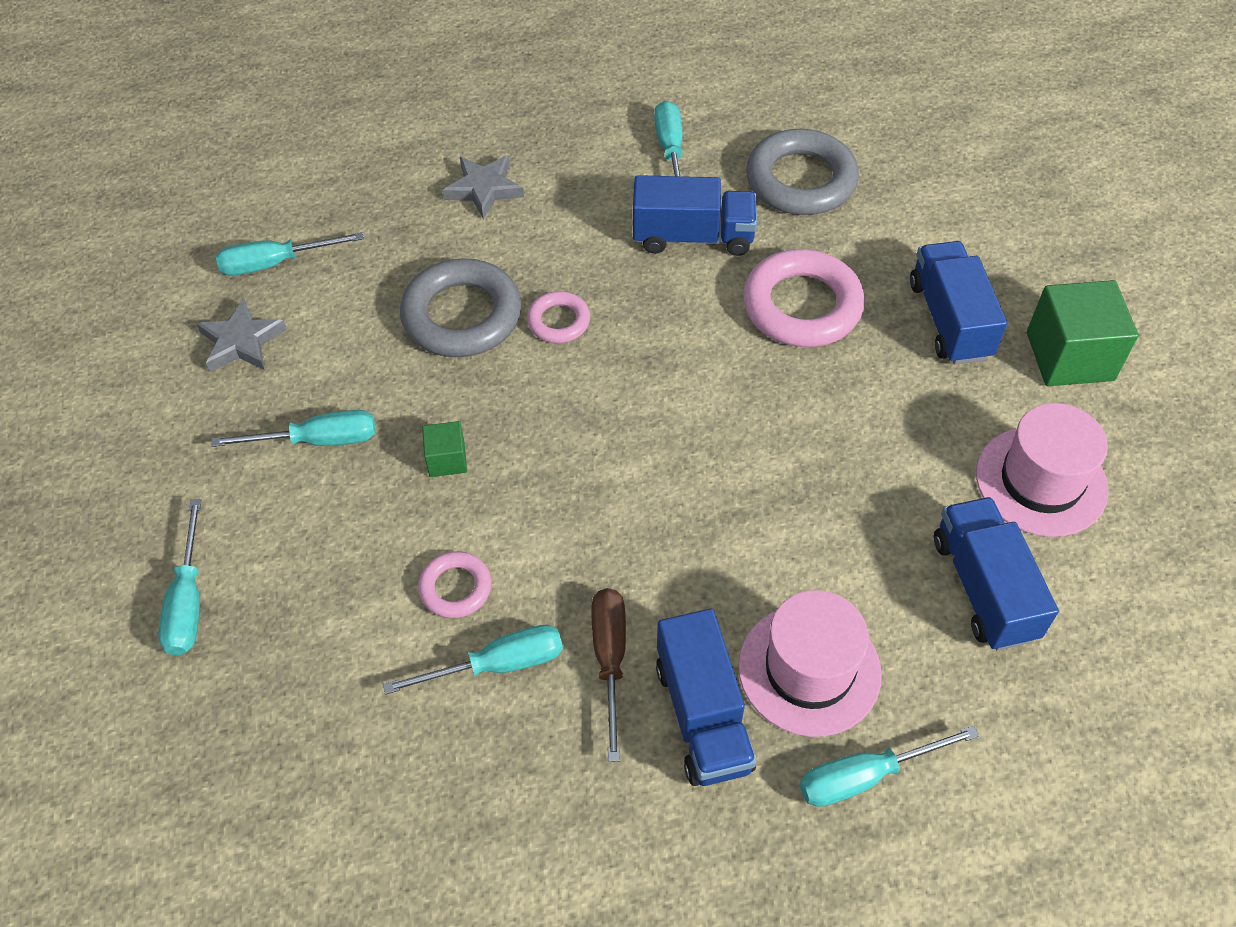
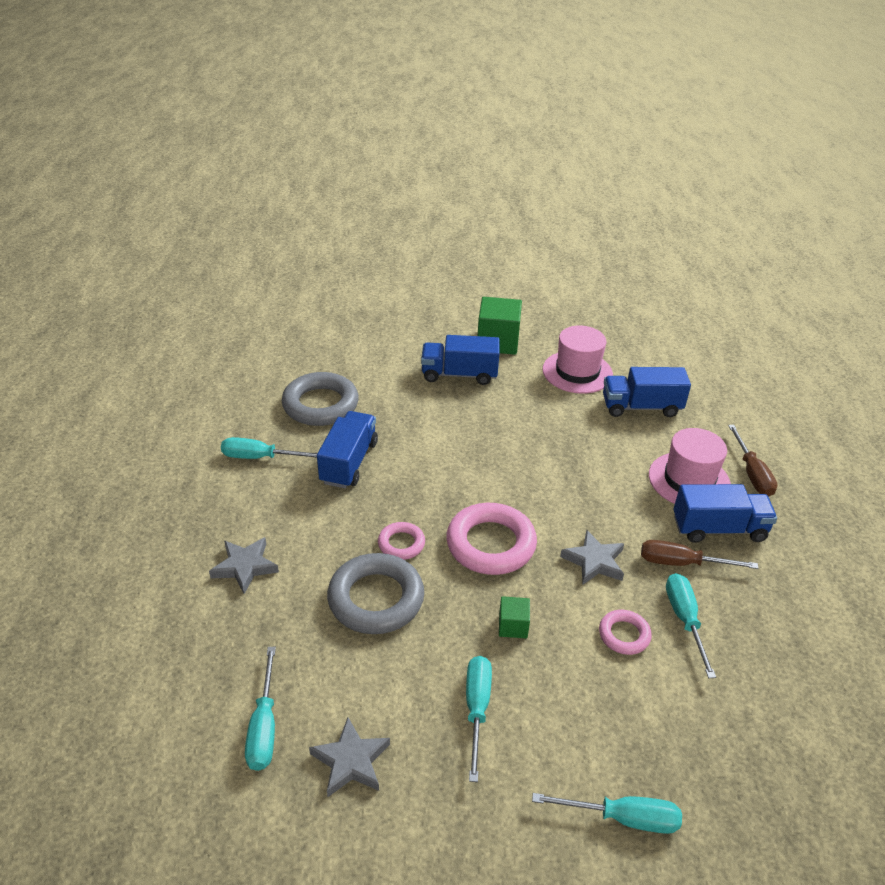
camera: 80 degrees left, 15 degrees down
pink ring [743,249,865,347] -> pink ring moved to [446,503,537,575]
turquoise screwdriver [800,726,979,807] -> brown screwdriver [728,425,778,497]
none -> grey star [560,530,624,585]

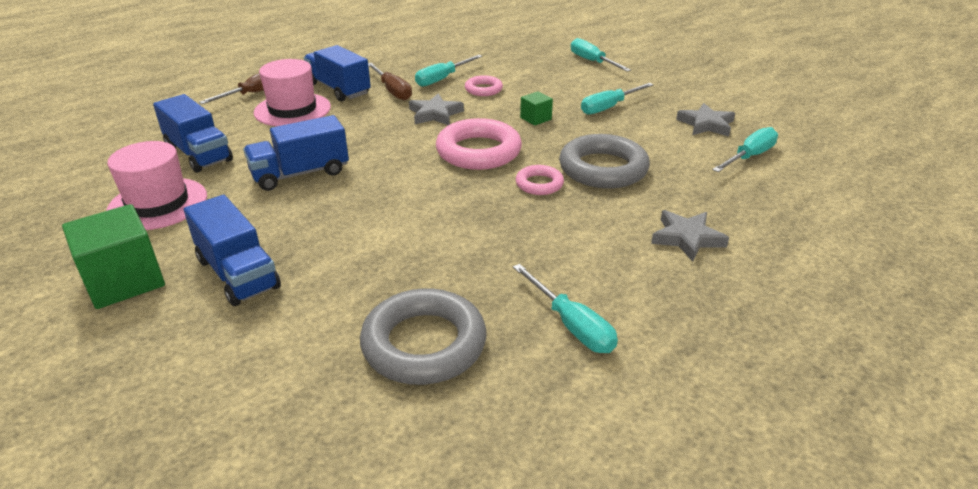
camera: 130 degrees left, 5 degrees down
blue truck [317,411,378,488] -> blue truck moved to [243,115,349,191]

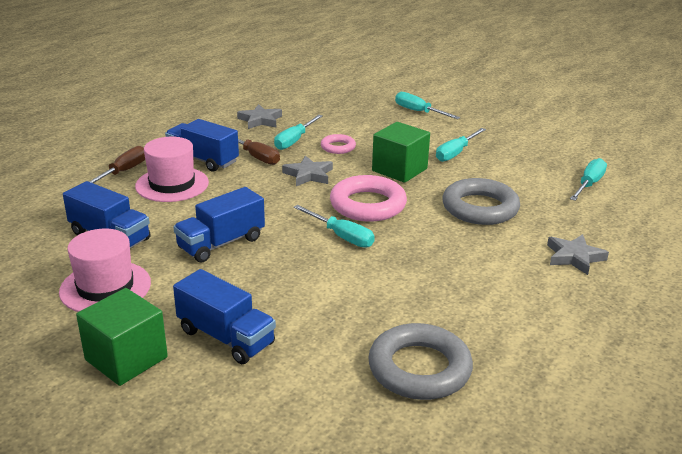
camera: 15 degrees left, 5 degrees down
turquoise screwdriver [513,264,618,353] -> turquoise screwdriver moved to [293,205,375,248]
pink ring [516,165,564,195] -> none
green cube [520,91,553,126] -> green cube [372,122,430,183], size x1.99
grey star [676,103,735,137] -> grey star moved to [237,104,282,129]

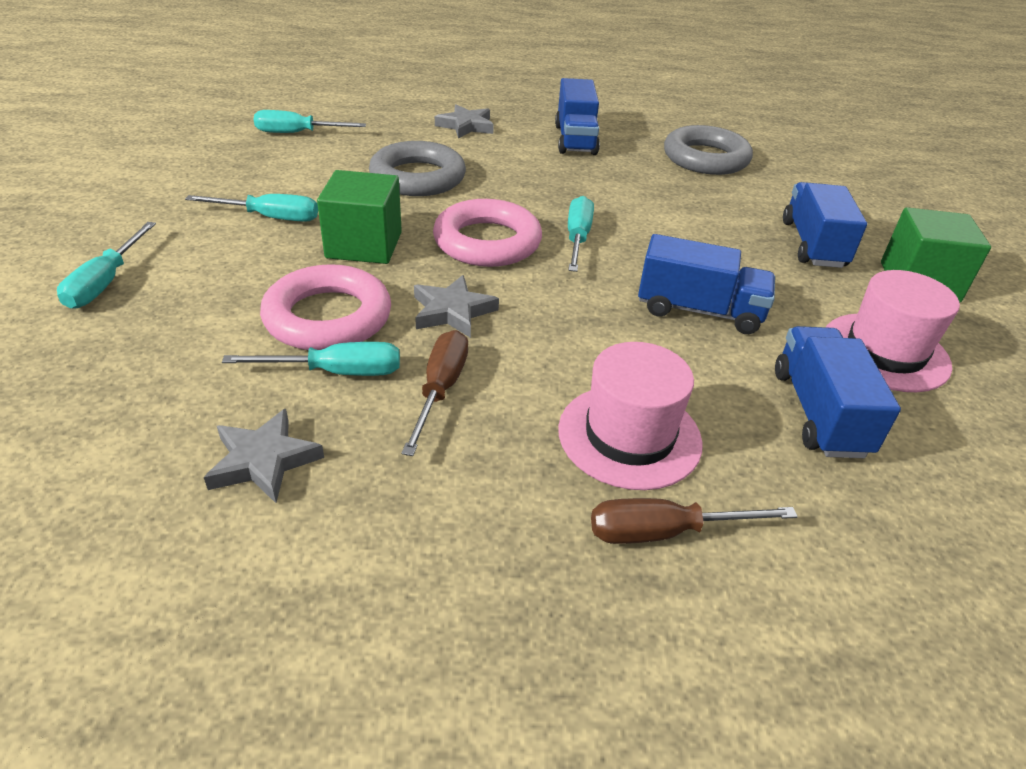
camera: 125 degrees left, 10 degrees up
blue truck [165,119,239,172] -> blue truck moved to [555,78,600,155]
pink ring [321,134,356,154] -> pink ring [260,264,391,350], size x1.91

